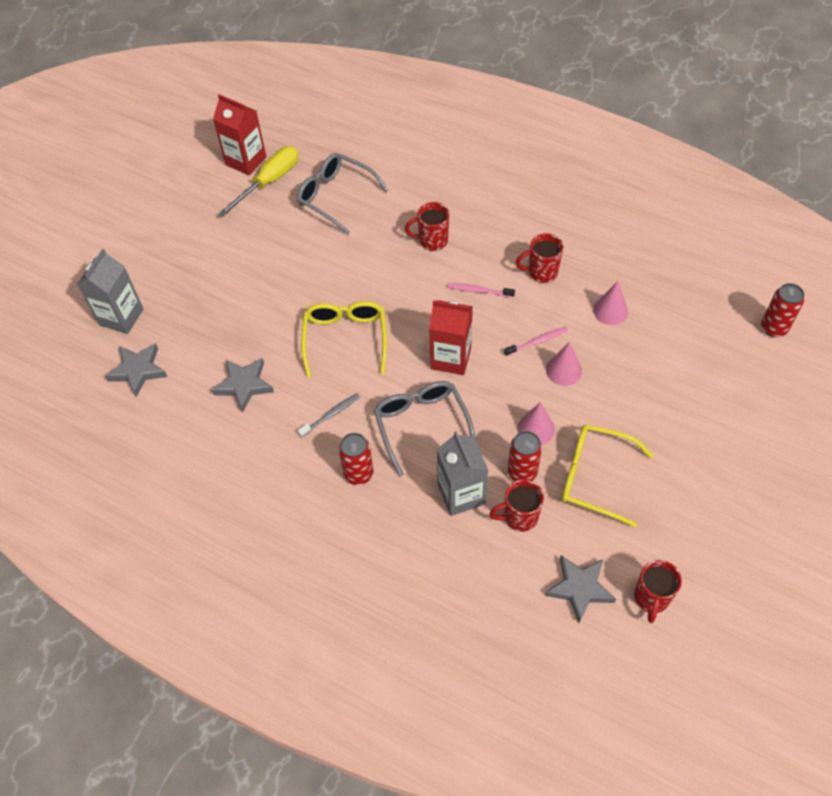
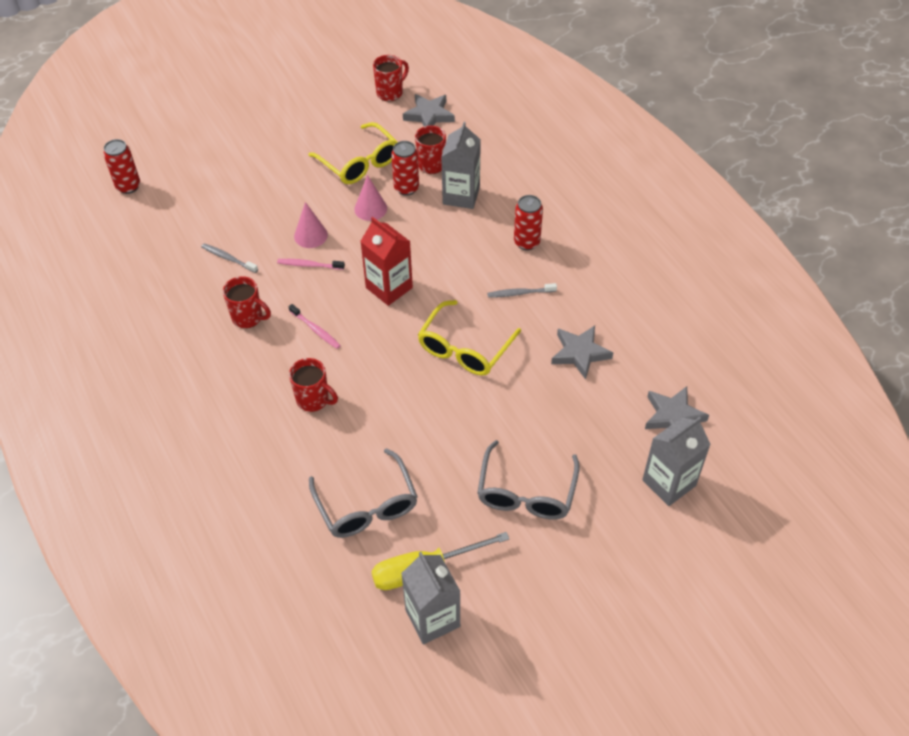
camera: 150 degrees left, 5 degrees down
red carton [213,94,266,175] -> grey carton [401,552,460,645]
grey glasses [374,381,475,477] -> grey glasses moved to [477,440,580,520]
pink cone [593,281,628,325] -> grey toothbrush [201,244,258,273]

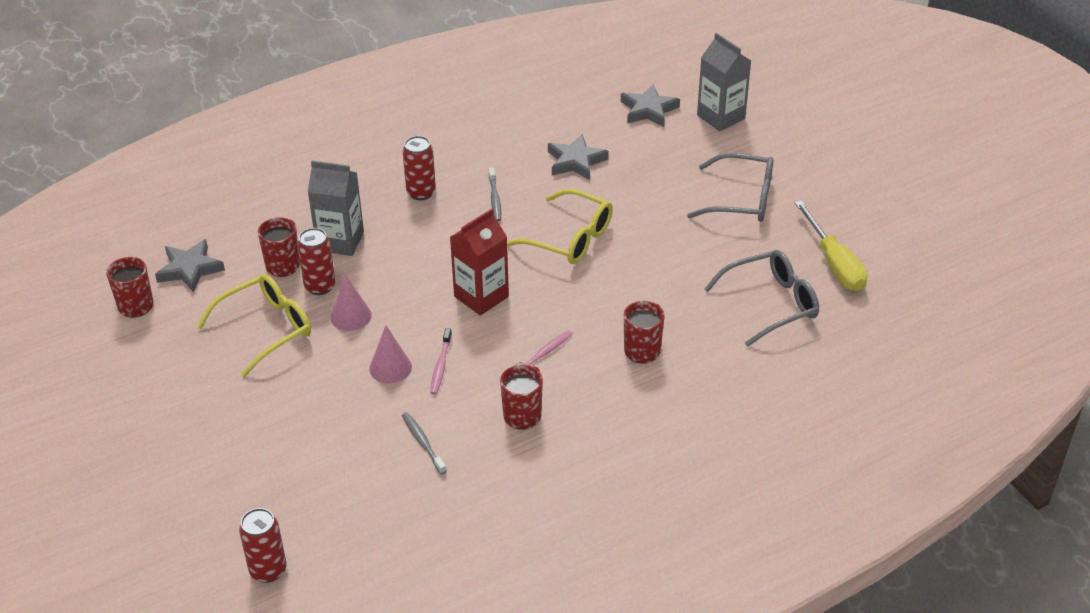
camera: 90 degrees left, 10 degrees down
grey toothbrush [201,244,258,273] -> grey toothbrush turned 120 degrees clockwise [402,412,447,474]
grey carton [401,552,460,645] -> none

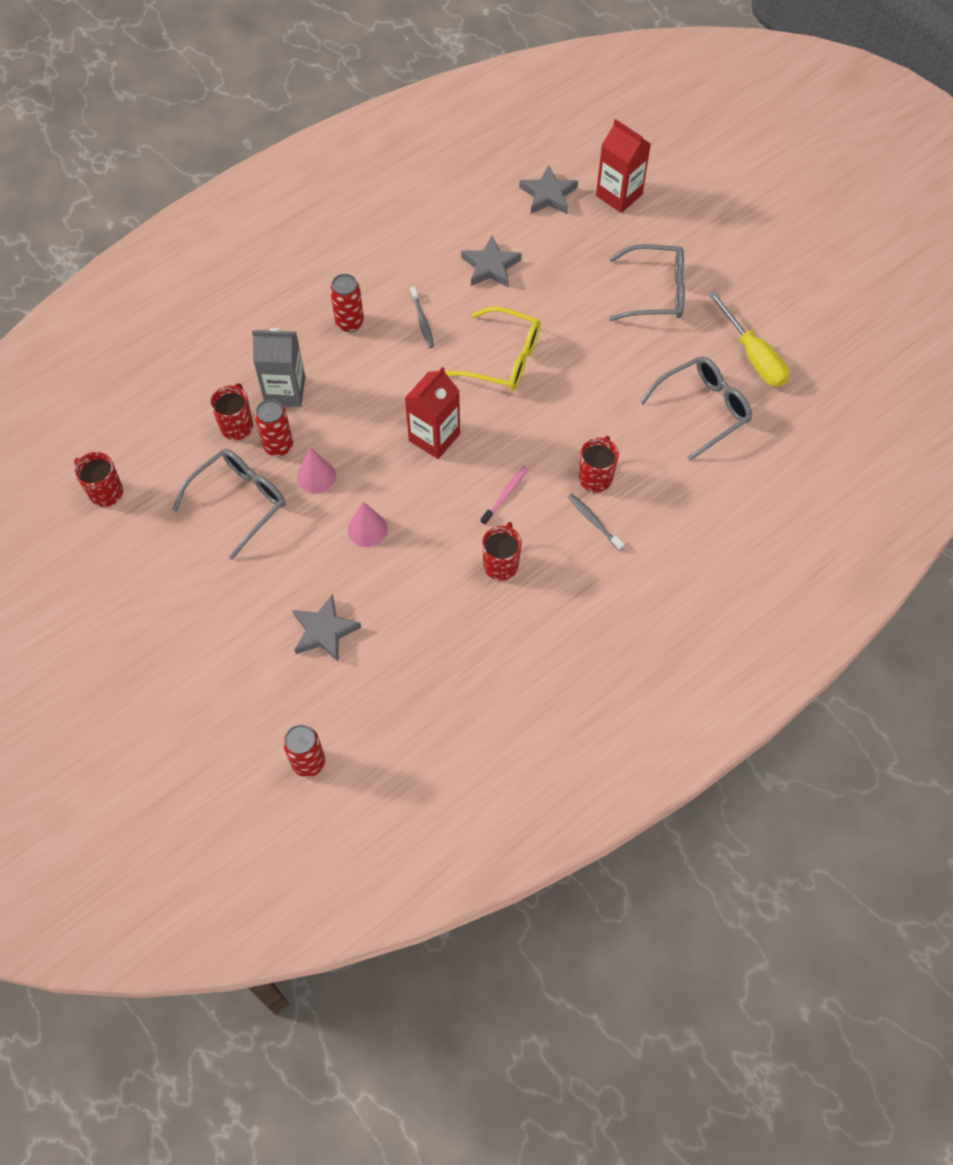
camera: 10 degrees left, 20 degrees up
grey star [155,239,225,293] -> grey star moved to [292,594,361,662]
yellow glasses [197,274,311,377] -> grey glasses [173,449,285,560]
grey toothbrush [402,412,447,474] -> grey toothbrush moved to [568,493,624,551]
pink toothbrush [430,328,452,395] -> none
grey carton [697,33,751,131] -> red carton [596,119,651,213]

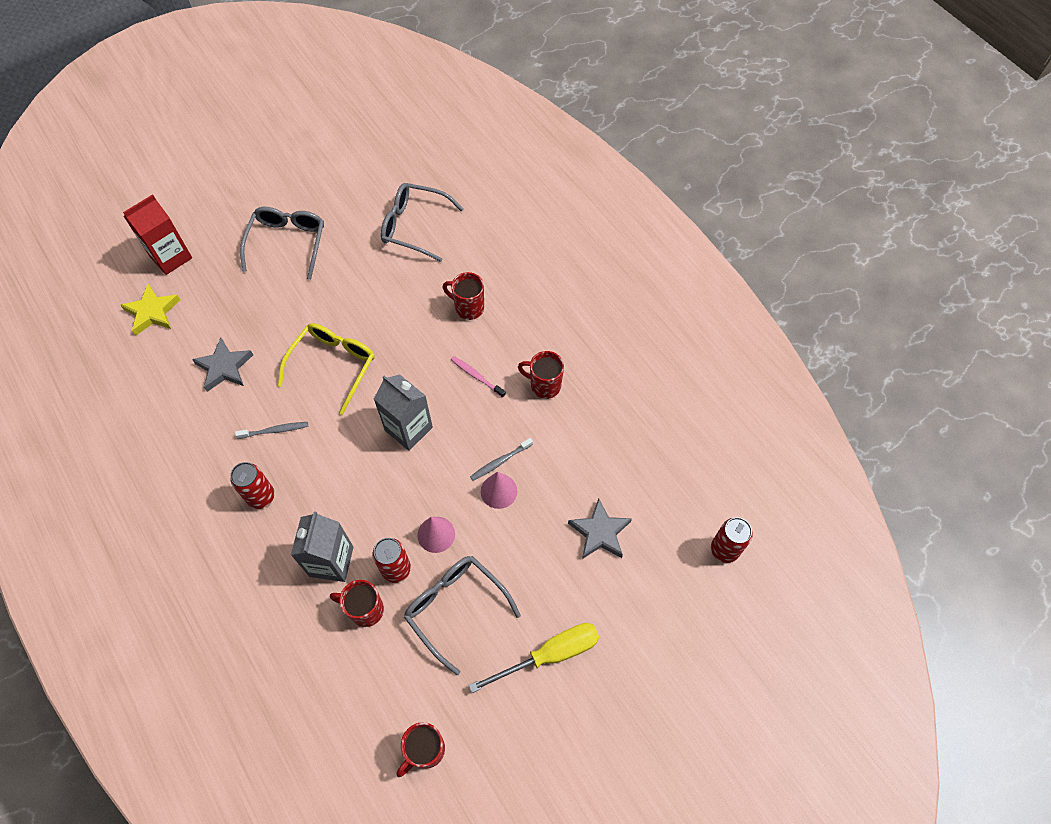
camera: 85 degrees left, 0 degrees up
red carton [405,367,460,459] -> grey carton [374,374,433,451]
grey star [519,165,578,214] -> yellow star [120,284,180,335]
grey toothbrush [568,493,624,551] -> grey toothbrush moved to [470,438,533,481]
grey glasses [640,356,752,461] -> grey glasses turned 45 degrees counterclockwise [381,183,463,262]
yellow screwdriver [708,291,789,387] -> yellow screwdriver moved to [469,623,599,693]

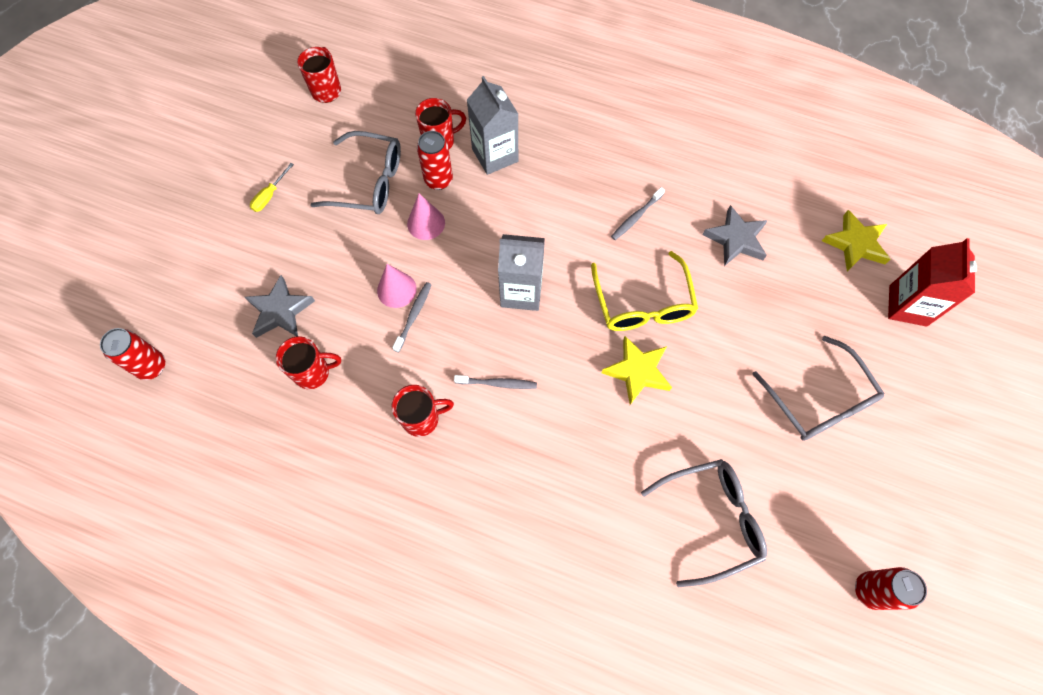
camera: 145 degrees right, 5 degrees up
red can [230,462,275,509] -> red can moved to [855,567,927,610]
red mug [442,272,484,320] -> red mug moved to [276,336,341,389]
pink toothbrush [451,356,506,398] -> grey toothbrush [454,375,537,389]
yellow screwdriver [469,623,599,693] -> yellow screwdriver [250,163,294,212], size x0.50
none -> yellow star [602,336,672,405]

